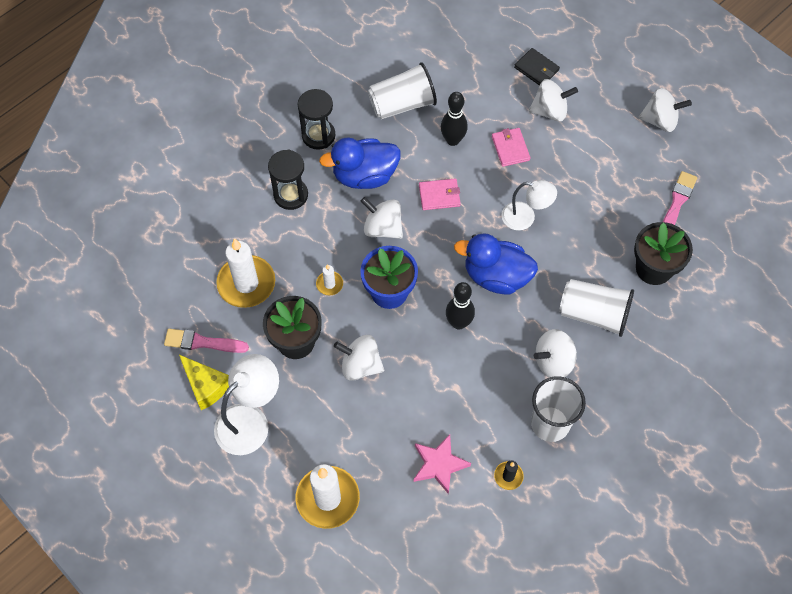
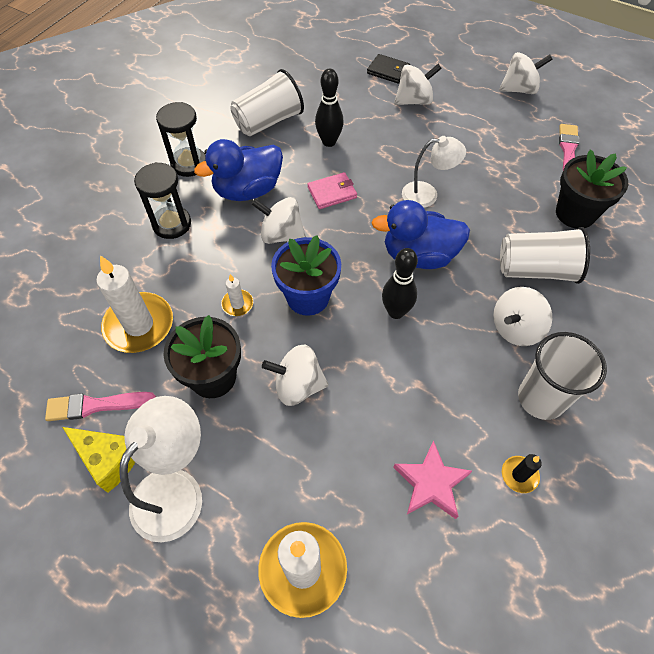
camera: 15 degrees left, 5 degrees down
pink wallet [492,128,530,167] -> none

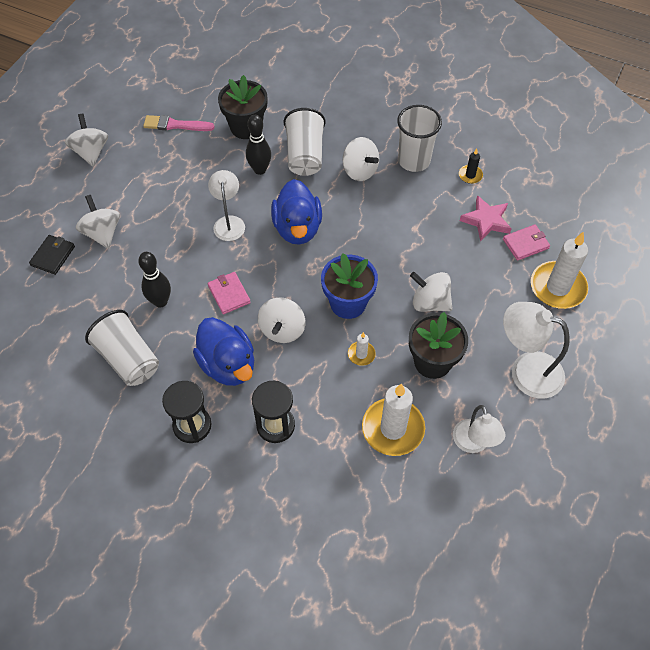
camera: 95 degrees left, 0 degrees up
pink brush [45,392,156,421] -> white lamp [453,405,505,453]
yellow cheese [62,427,135,493] -> none
white spinning top [262,344,329,406] -> white spinning top turned 120 degrees clockwise [410,272,453,312]
black bowling pin [382,248,418,319] -> black bowling pin moved to [246,115,271,175]
none -> pink wallet [503,224,550,261]

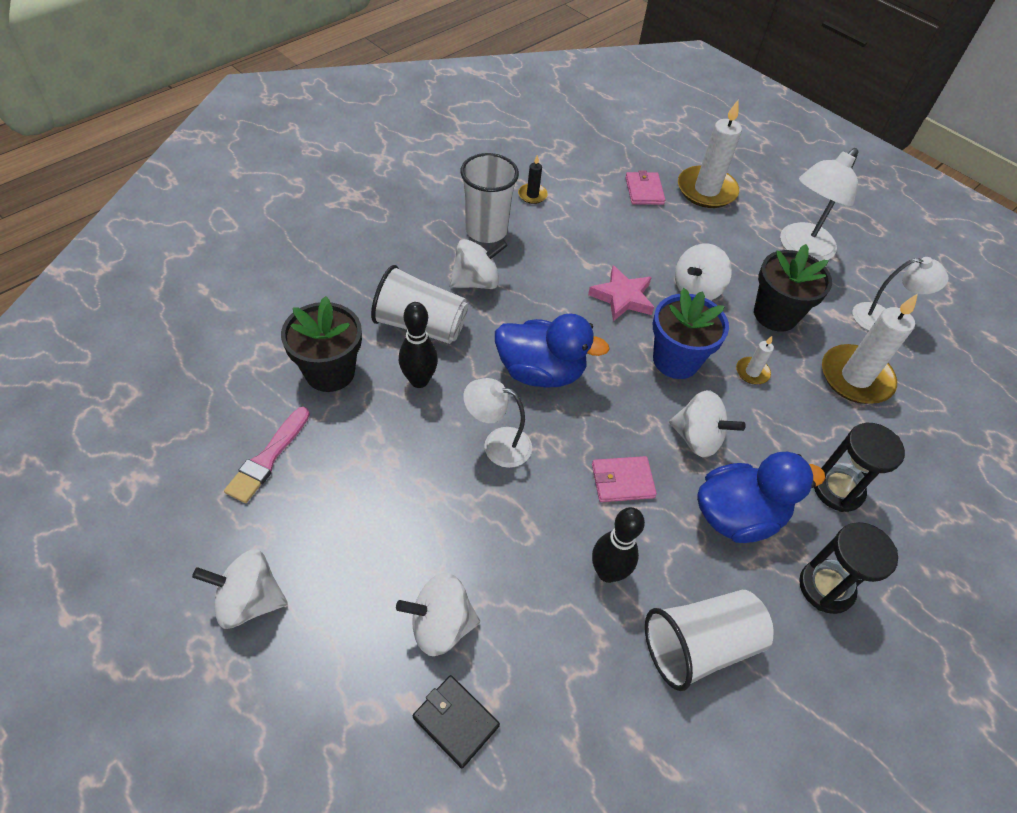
camera: 75 degrees left, 5 degrees down
pink star [460,195,512,242] -> pink star moved to [588,265,654,322]

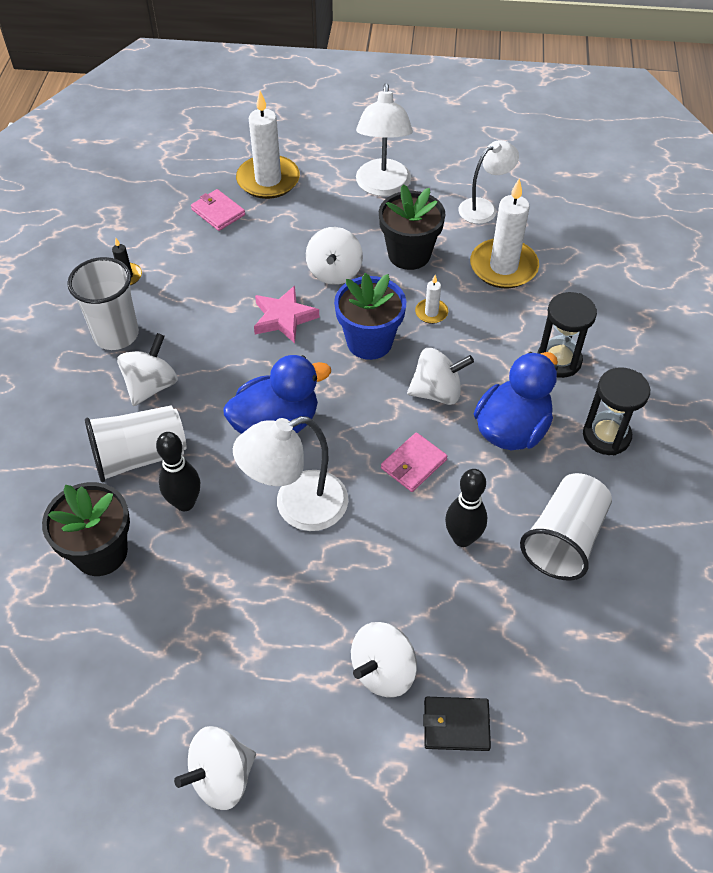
camera: 35 degrees left, 0 degrees up
pink brush [224,407,310,503] -> none
white lamp [463,378,532,468] -> white lamp [233,416,348,531], size x1.50

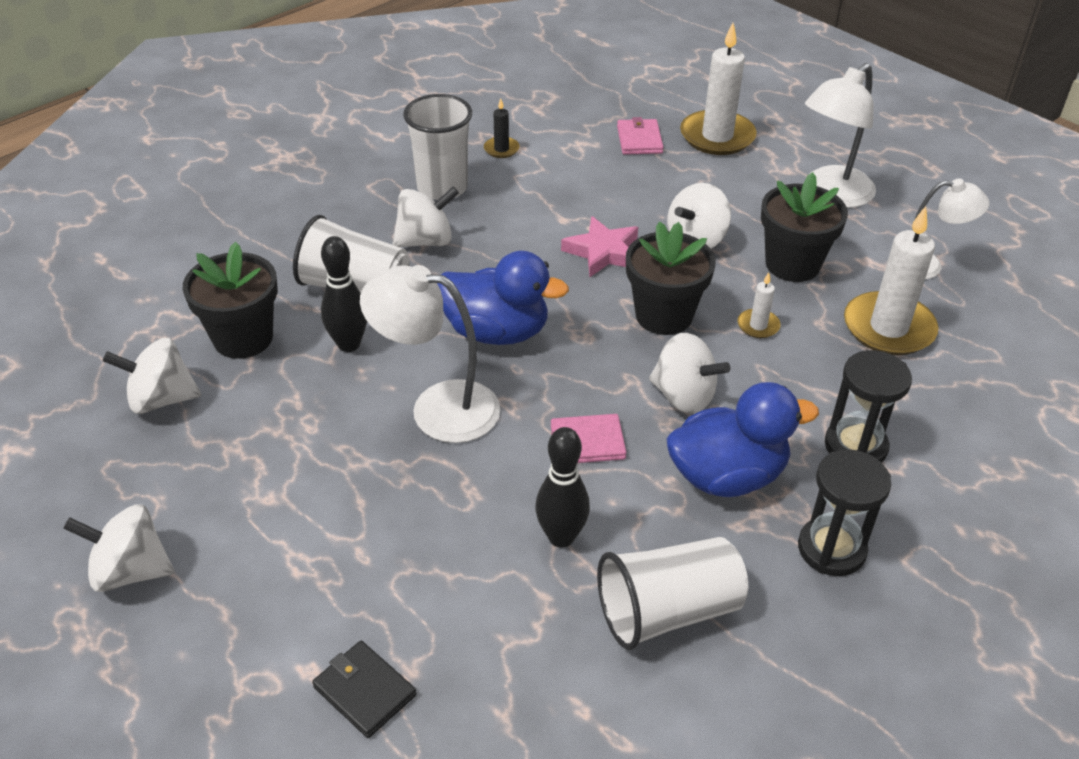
camera: 40 degrees right, 10 degrees down
blue flower pot [334,273,406,360] -> black flower pot [626,221,716,335]
white spinning top [351,622,417,697] -> white spinning top moved to [103,338,201,414]

